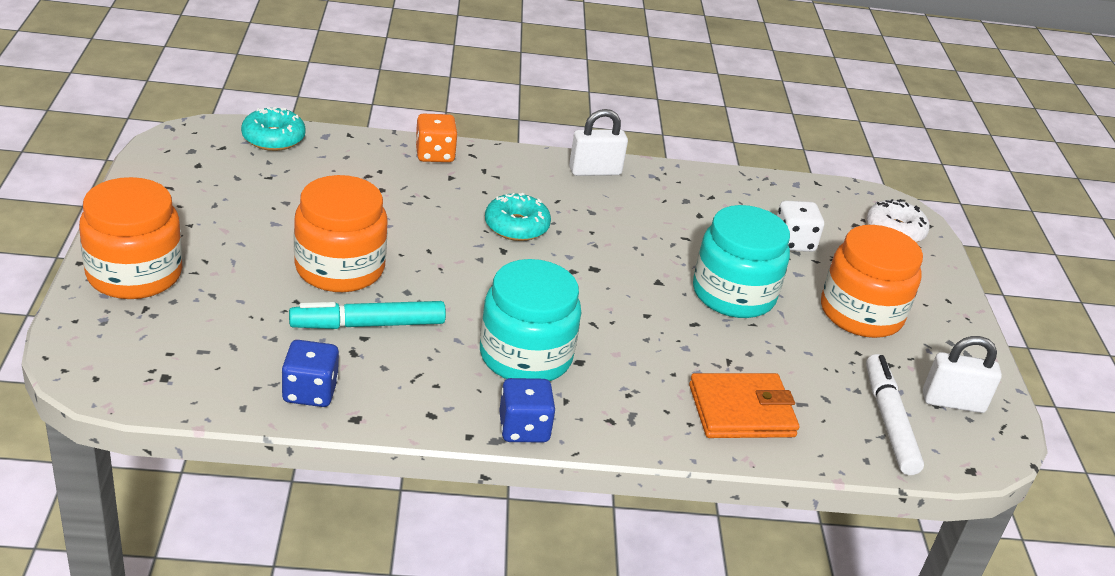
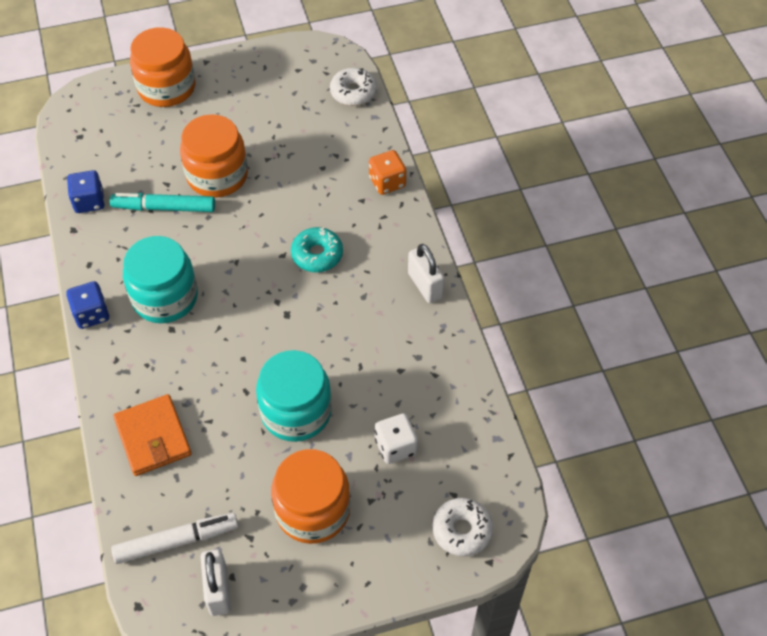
camera: 80 degrees right, 20 degrees up
turquoise donut [241,107,306,151] -> white donut [330,68,377,106]
turquoise marker [289,301,446,329] -> turquoise marker turned 60 degrees counterclockwise [110,193,215,212]

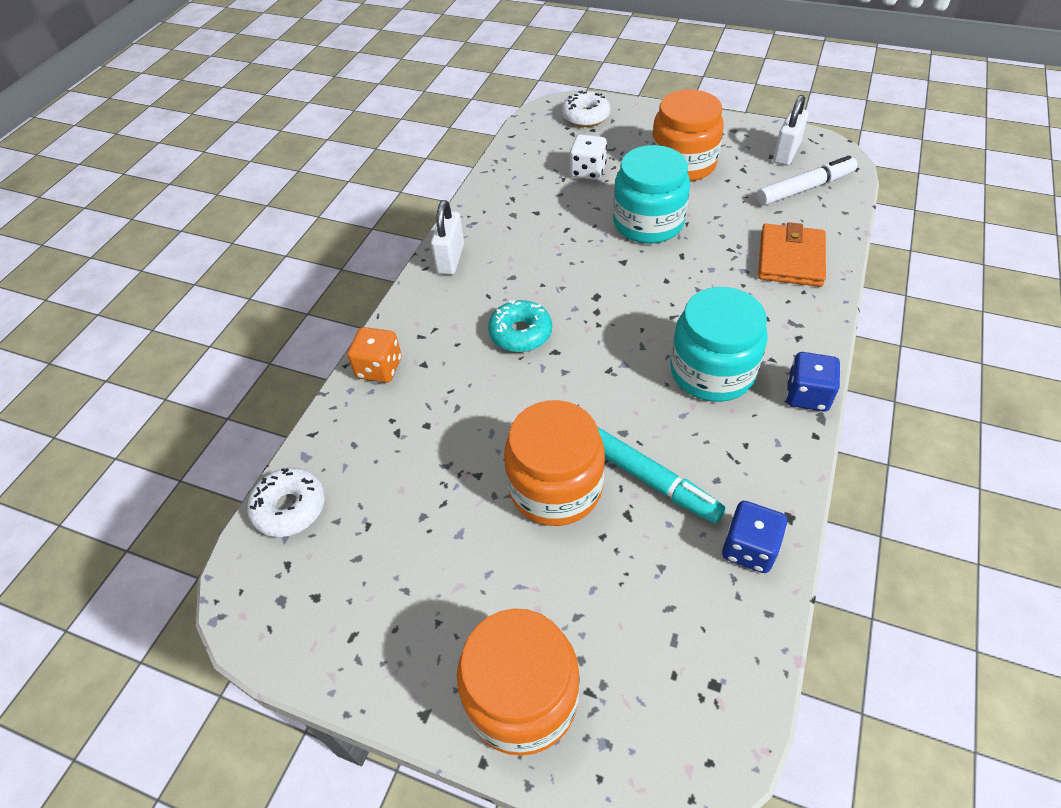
camera: 140 degrees left, 5 degrees down
white marker [111,513,238,564] -> white marker turned 135 degrees clockwise [756,155,857,206]

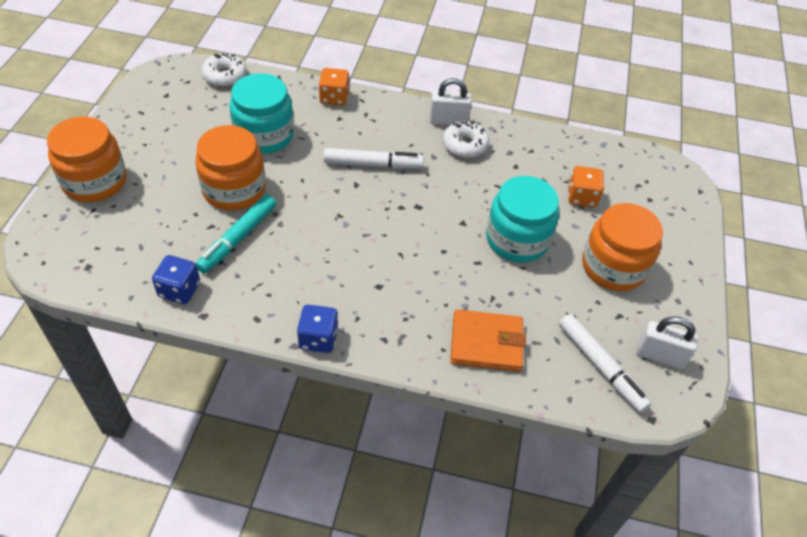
camera: 75 degrees right, 0 degrees up
turquoise donut [488,300,552,352] -> white marker [323,148,424,169]
white donut [561,91,610,127] -> white donut moved to [443,121,489,158]
white dice [570,134,607,180] -> orange dice [568,166,604,208]
turquoise jar [670,287,768,402] -> turquoise jar moved to [229,73,294,154]

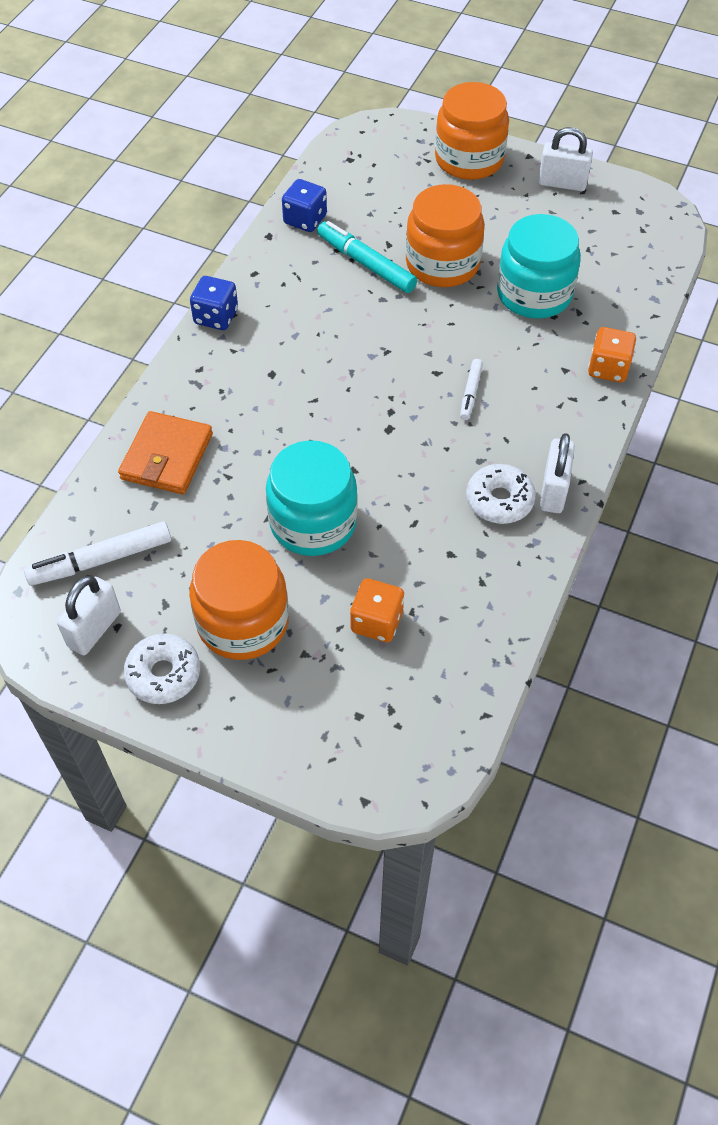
camera: 105 degrees right, 5 degrees up
white donut [201,53,247,87] -> white donut moved to [124,634,200,704]
white marker [323,148,424,169] -> white marker [460,359,483,420], size x0.56
none -> white padlock [538,127,593,191]

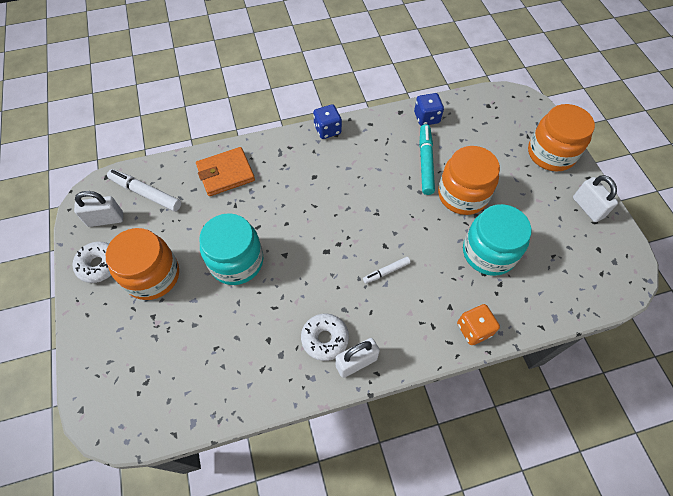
camera: 50 degrees right, 5 degrees up
orange dice [350,578,404,642] -> none

